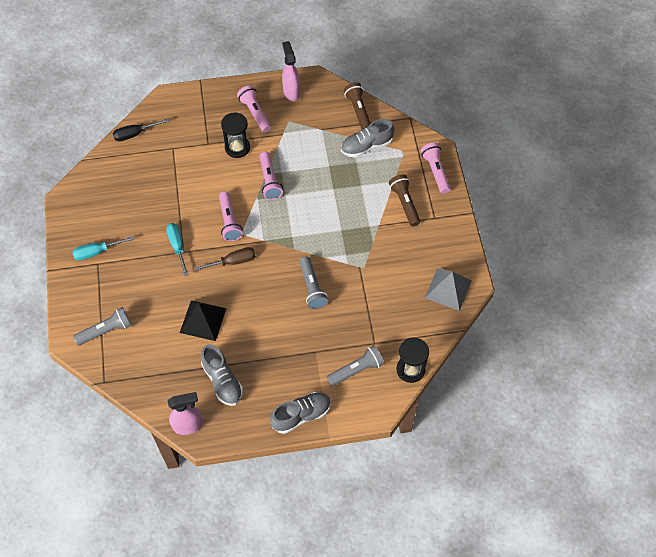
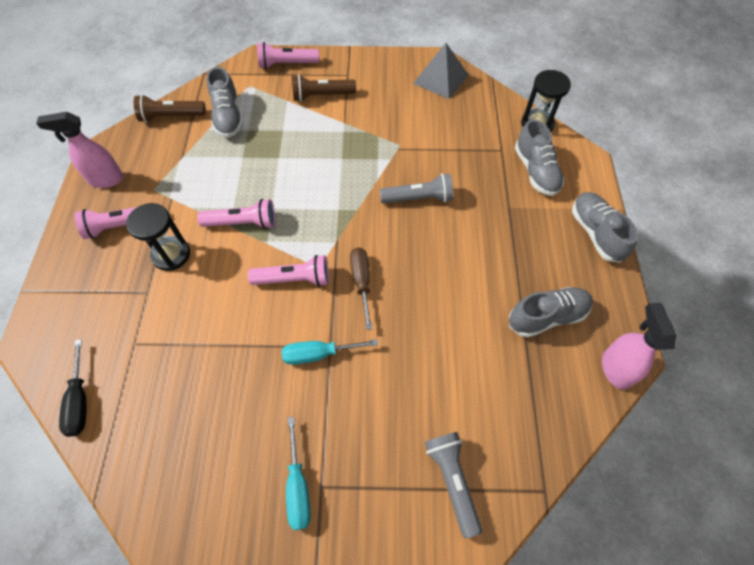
camera: 80 degrees left, 0 degrees up
black pyramid [180,300,227,341] -> none
grey flashlight [327,345,384,386] -> grey shoe [515,119,565,196]

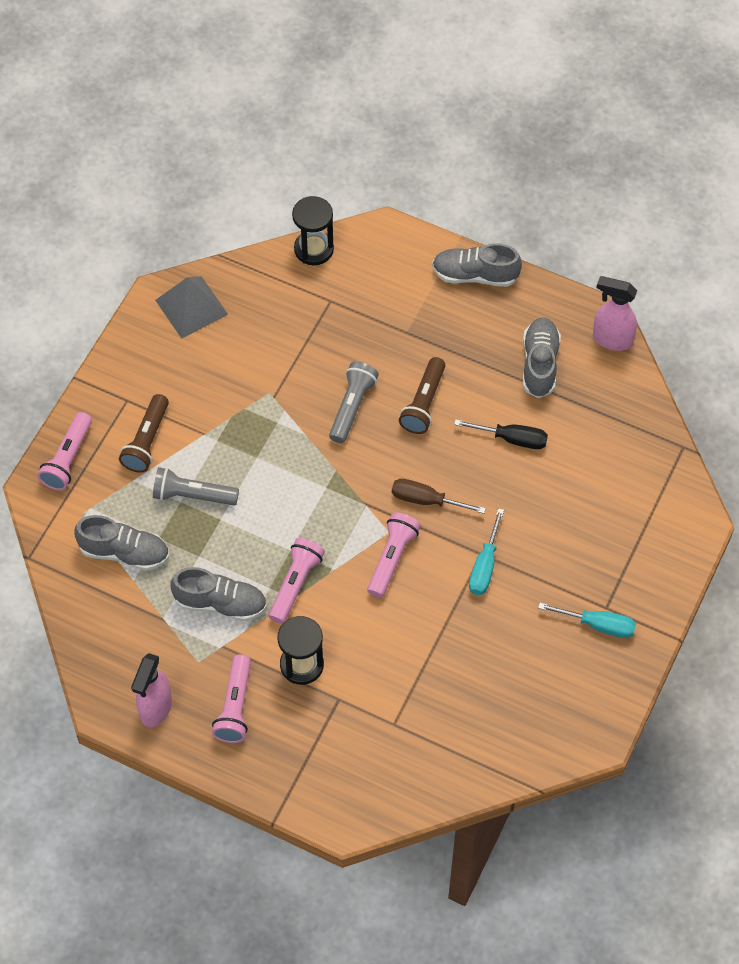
camera: 65 degrees left, 0 degrees up
black screwdriver [59,339,86,437] -> black screwdriver moved to [454,419,548,449]
brown flashlight [134,95,206,122] -> brown flashlight moved to [399,357,445,434]
grey flashlight [425,432,482,538] -> grey flashlight moved to [153,467,239,505]
grey shoe [515,119,565,196] -> grey shoe moved to [171,567,267,621]

